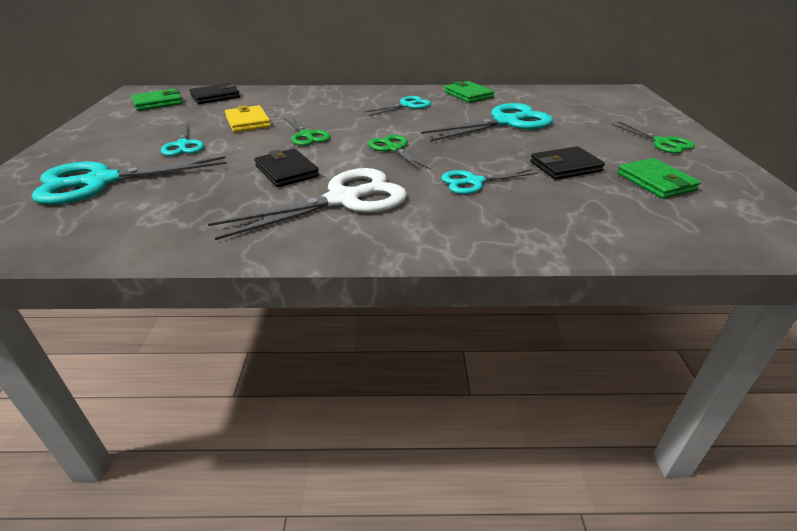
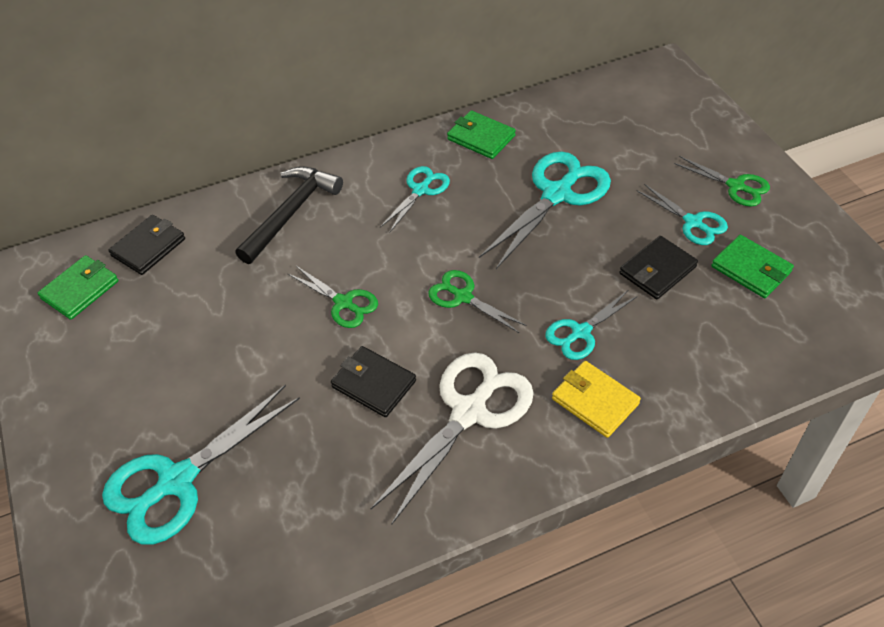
camera: 20 degrees left, 15 degrees up
turquoise scissors [161,123,204,156] -> turquoise scissors moved to [637,184,728,245]
yellow wallet [225,105,271,132] -> yellow wallet moved to [552,361,641,438]
none -> black hammer [235,166,343,264]

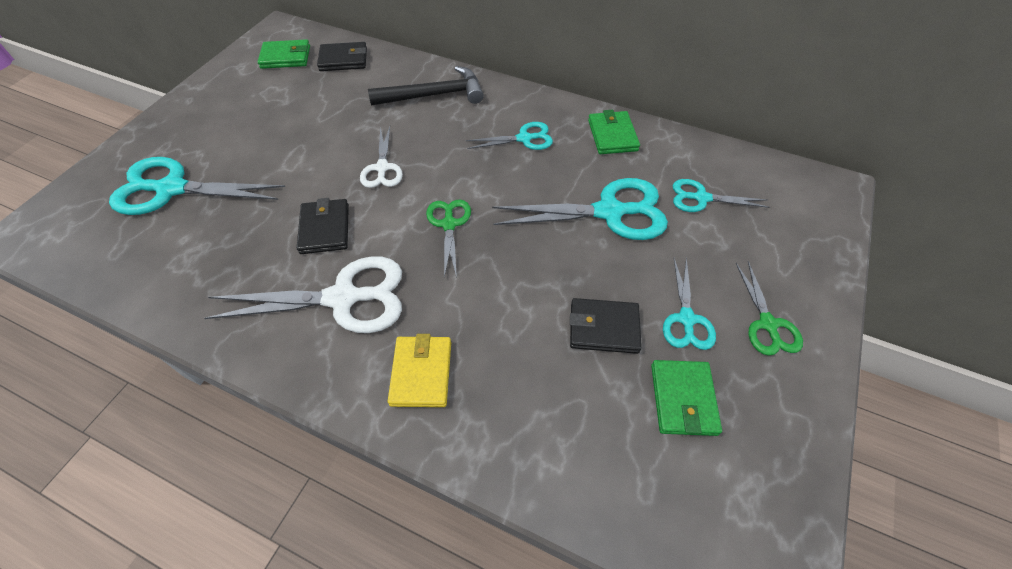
camera: 45 degrees right, 5 degrees up
green scissors [287,266,378,328] -> white scissors [360,126,403,188]
turquoise scissors [546,290,638,360] -> turquoise scissors moved to [673,179,770,212]

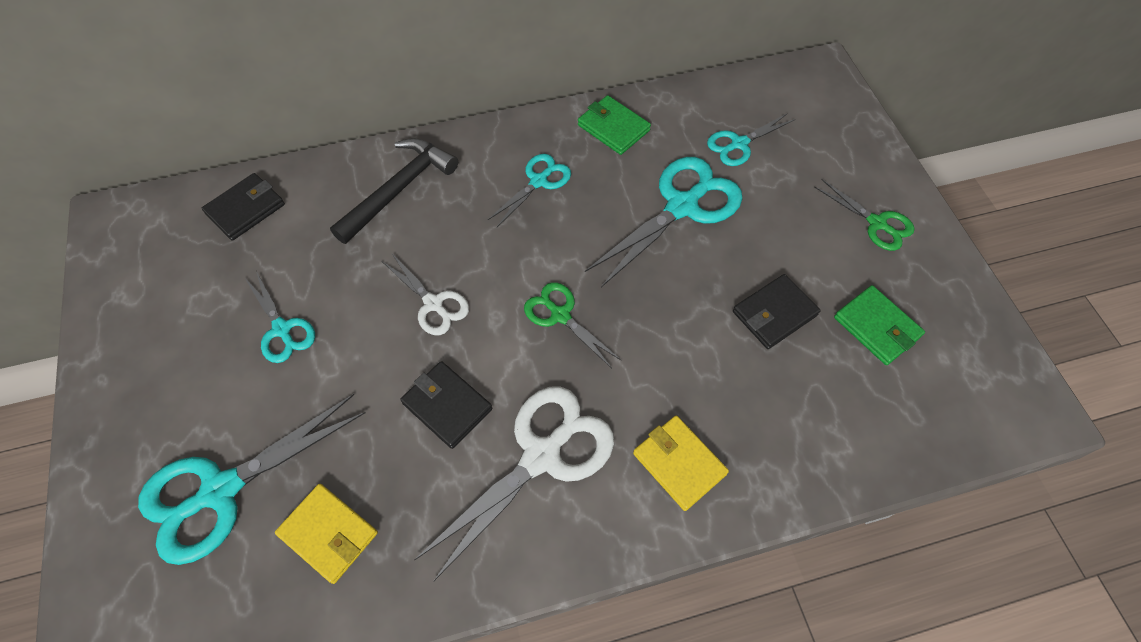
camera: 40 degrees left, 5 degrees up
green wallet [258,39,310,69] -> none
turquoise scissors [663,257,716,350] -> turquoise scissors moved to [244,271,315,363]
none -> yellow wallet [275,484,378,584]

